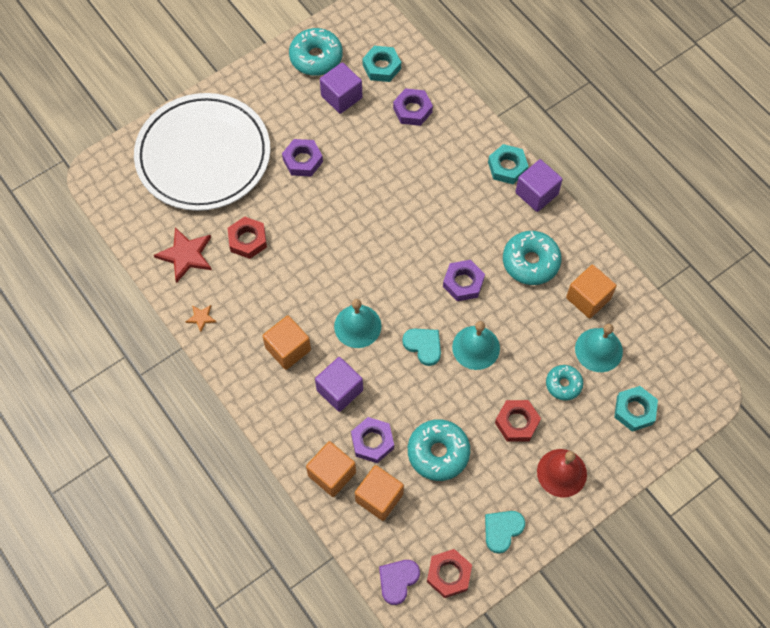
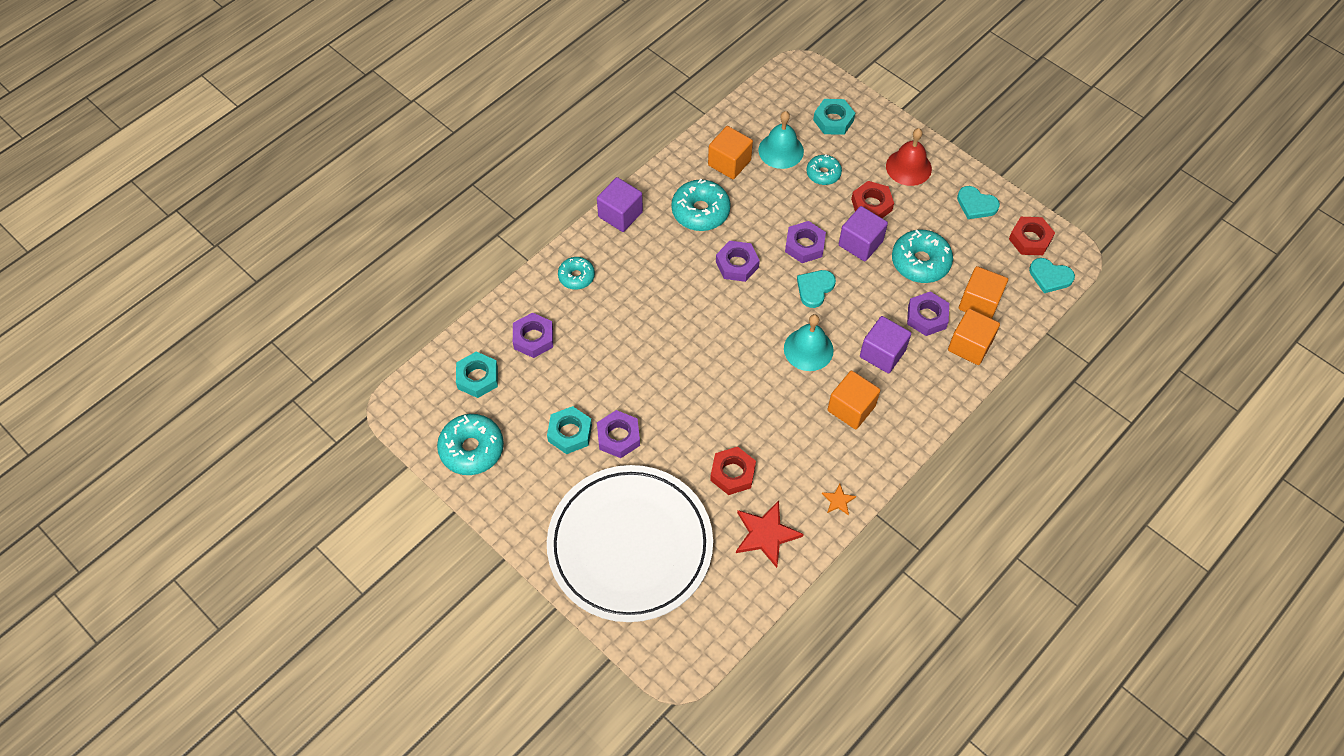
camera: 100 degrees left, 5 degrees down
purple cube [320,62,362,114] -> purple cube moved to [839,206,888,261]
purple heart [379,560,420,605] -> turquoise heart [1029,258,1075,293]
turquoise bell [452,321,500,370] -> purple nut [785,221,826,263]
turquoise nut [488,144,529,184] -> turquoise nut moved to [547,406,592,454]
none -> turquoise donut [558,257,595,290]

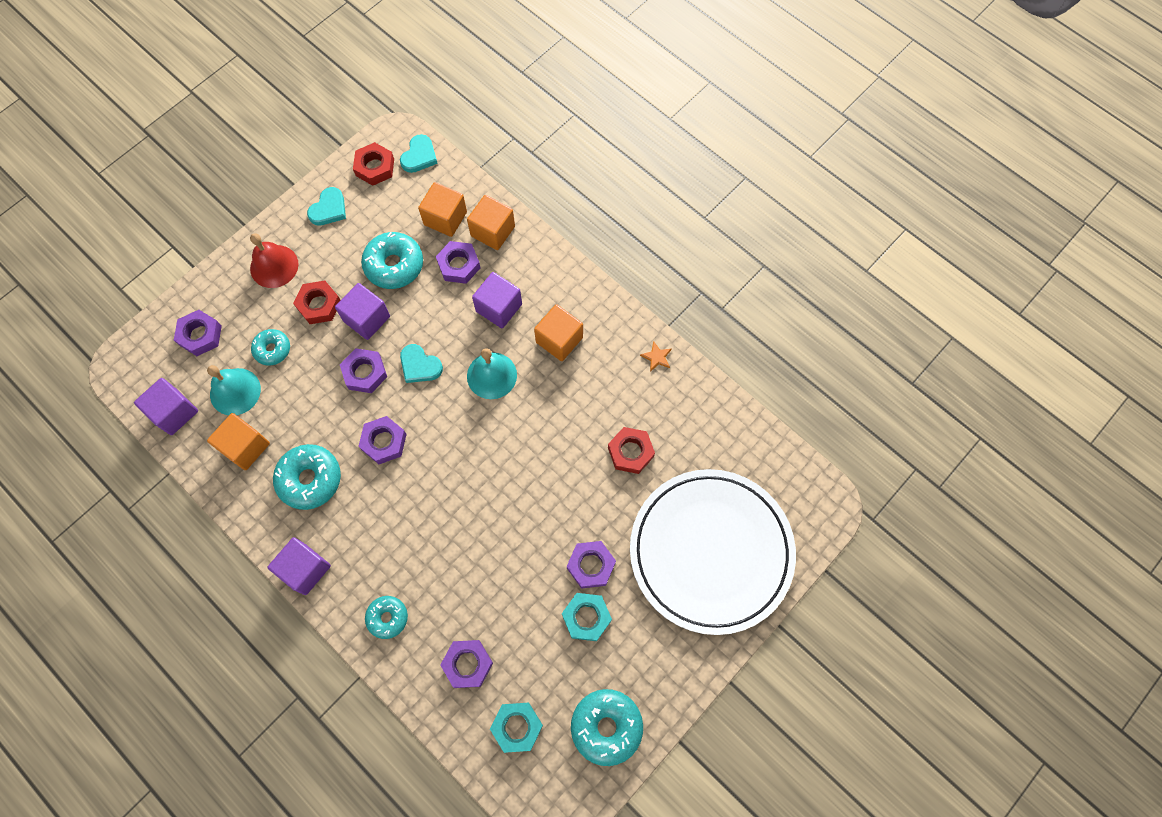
camera: 90 degrees left, 10 degrees up
red star [736,501,804,568] -> none
turquoise nut [813,99,855,135] -> purple nut [174,310,222,356]
none -> purple cube [134,378,198,435]

